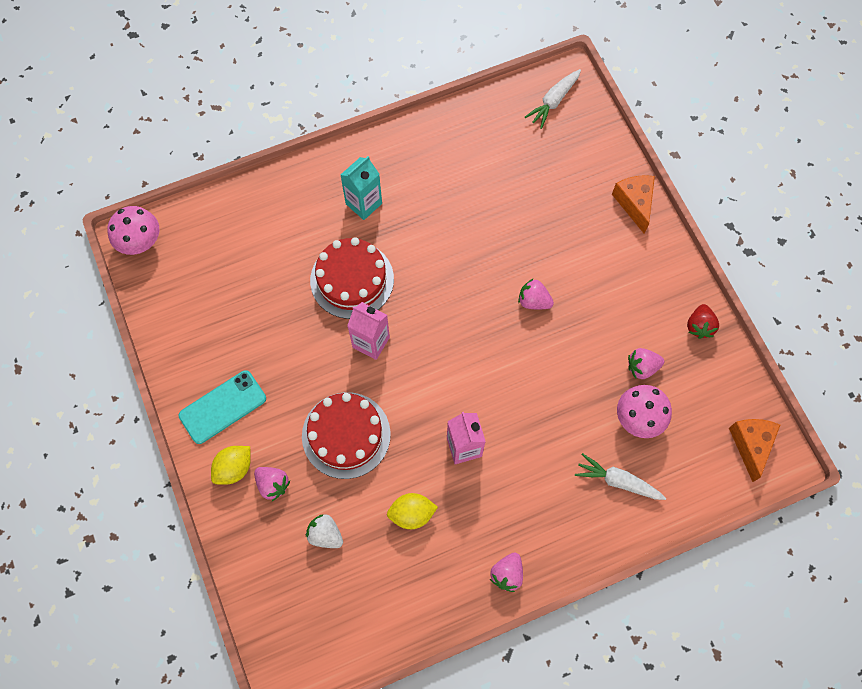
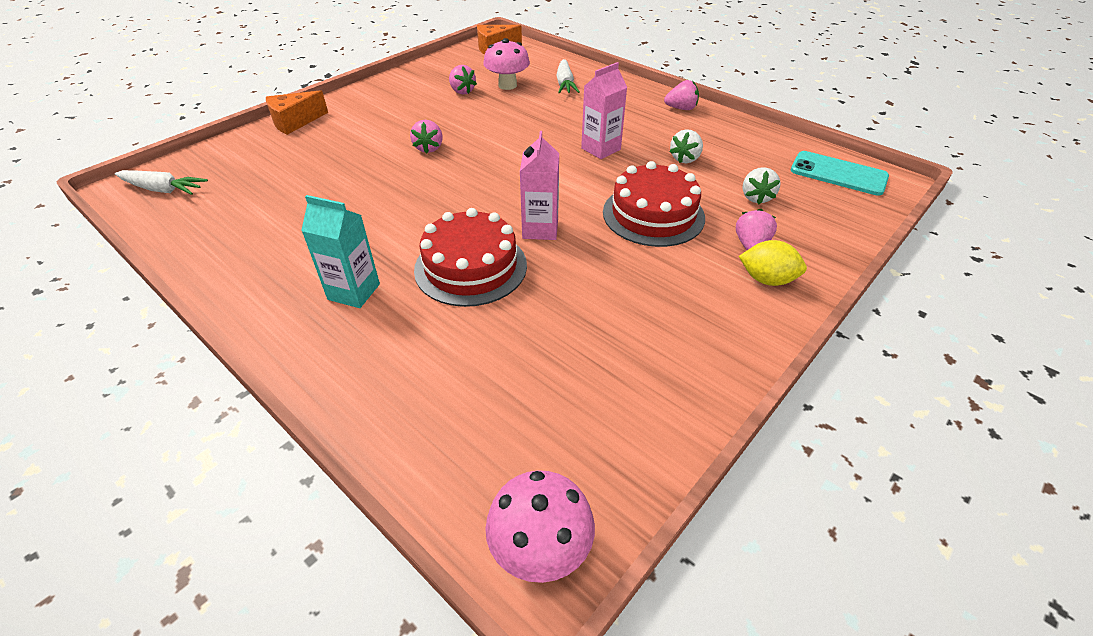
camera: 115 degrees left, 25 degrees down
turquoise phone [179,370,266,444] -> turquoise phone moved to [791,151,889,196]
yellow lemon [387,493,438,529] -> white strawberry [669,129,703,163]
red strawberry [687,304,719,339] -> none

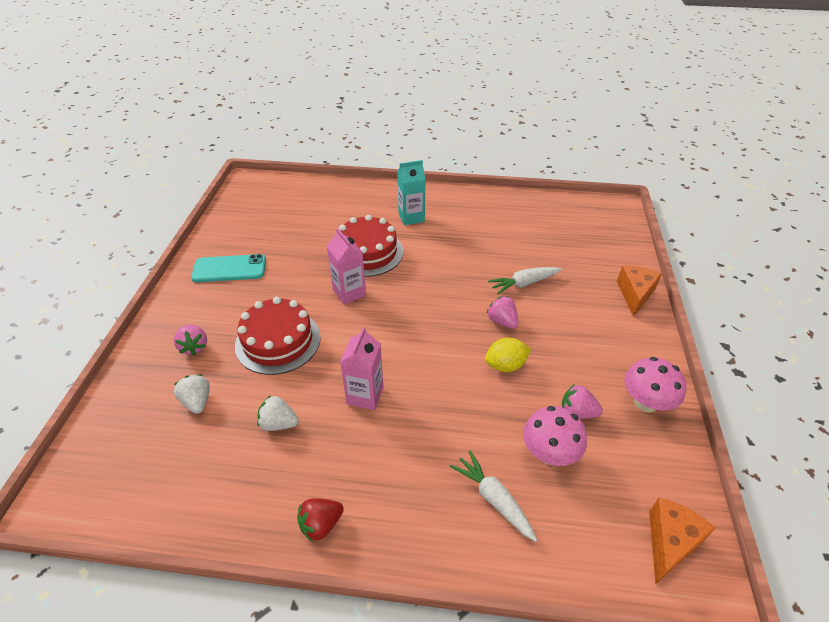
camera: 145 degrees right, 0 degrees up
white carrot [115,170,208,195] -> white carrot moved to [488,267,562,295]
pink mushroom [485,470,595,583] -> pink mushroom moved to [624,357,686,413]
pink strawberry [664,80,699,110] -> red strawberry [297,498,344,542]
white strawberry [669,129,703,163] -> white strawberry turned 75 degrees counterclockwise [257,395,299,431]
yellow lemon [739,240,807,286] -> yellow lemon moved to [485,337,531,372]
turquoise phone [791,151,889,196] -> turquoise phone moved to [191,254,266,282]

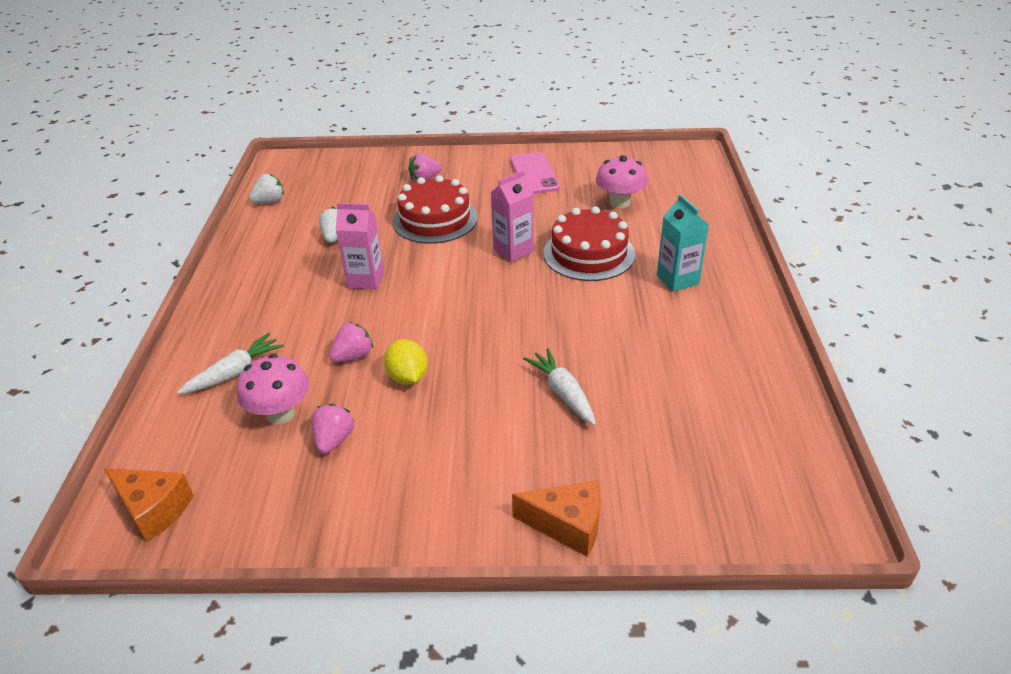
camera: 85 degrees right, 5 degrees down
white strawberry [174,374,210,414] -> white strawberry moved to [249,174,284,203]
turquoise phone [191,254,266,282] -> pink phone [510,152,560,194]
red strawberry [297,498,344,542] -> none
pink strawberry [487,296,518,329] -> pink strawberry moved to [329,322,373,362]
pink mushroom [624,357,686,413] -> pink mushroom moved to [596,155,648,208]

